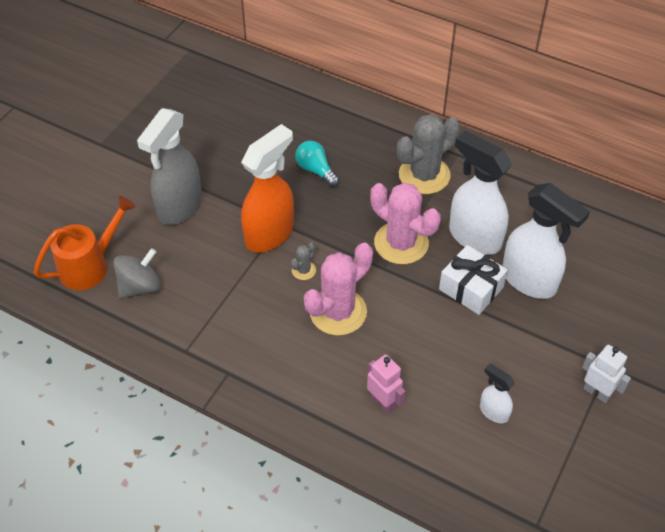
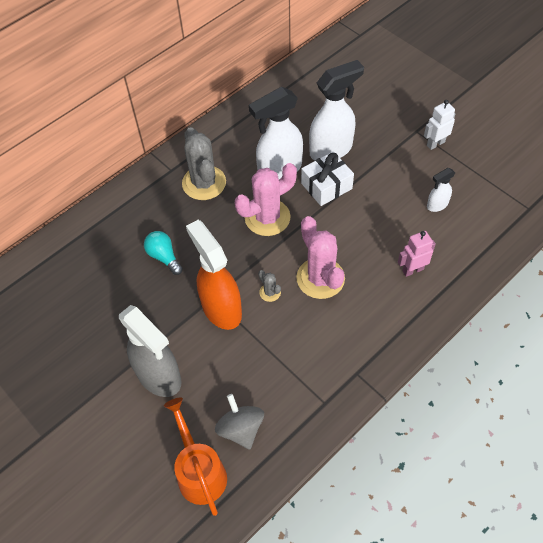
camera: 70 degrees left, 5 degrees up
turquoise light bulb [295,141,339,187] -> turquoise light bulb turned 75 degrees clockwise [144,231,183,275]

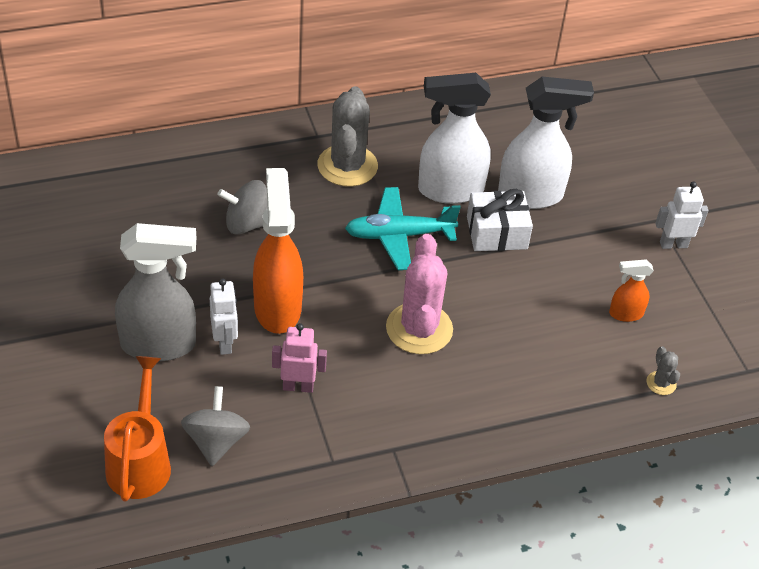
camera: 20 degrees right, 10 degrees down
grey spray bottle [119,305,182,397] -> grey spray bottle turned 75 degrees counterclockwise [115,223,196,362]
turquoise light bulb [144,231,183,275] -> grey spinning top [217,180,267,235]
pink cactus [235,163,297,236] -> turquoise plane [345,187,461,270]
grey cactus [258,270,281,302] -> grey cactus moved to [646,346,680,395]
pink robot [398,231,436,277] -> pink robot moved to [272,323,327,393]
white spray bottle [427,168,455,212] -> orange spray bottle [609,260,654,322]
none -> white robot [210,279,238,355]

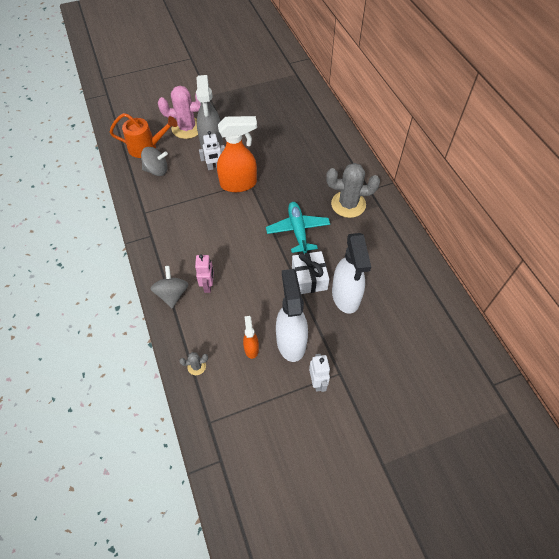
camera: 90 degrees right, 10 degrees up
grey spinning top [217,180,267,235] -> grey spinning top moved to [150,266,189,308]
pink robot [272,323,327,393] -> pink robot moved to [195,254,214,293]
pink cactus [386,234,453,354] -> pink cactus moved to [158,86,201,139]
white spray bottle [418,73,491,204] -> white spray bottle moved to [276,269,308,362]

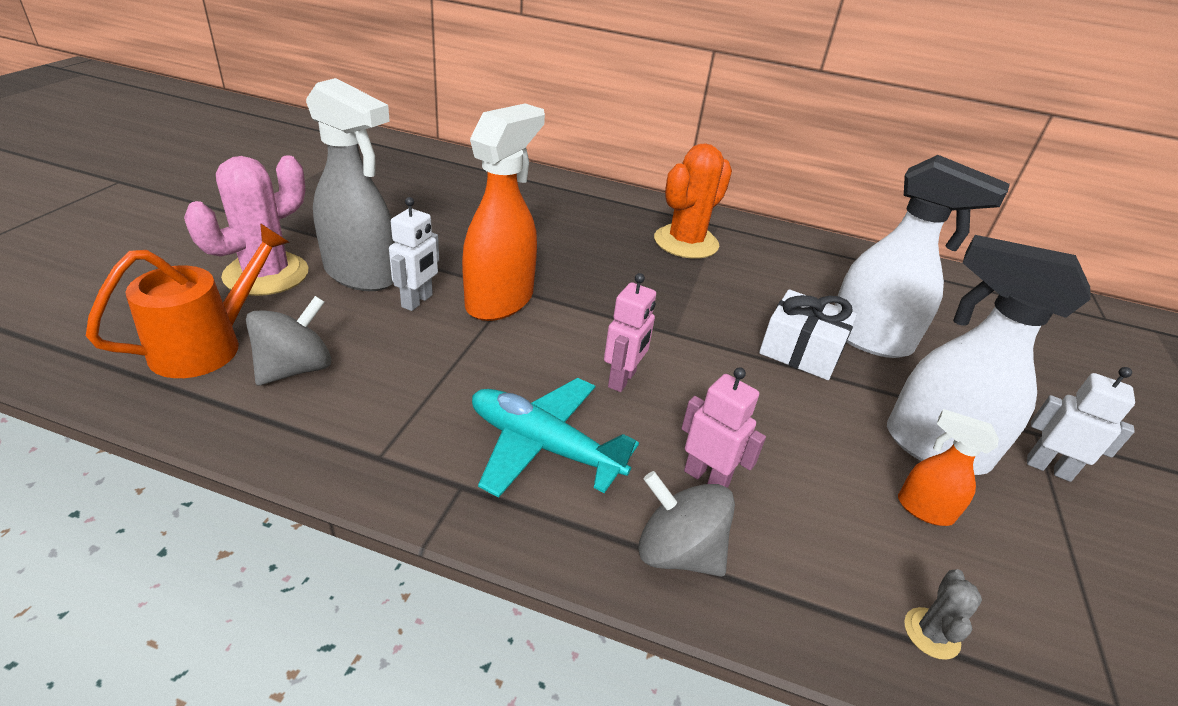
camera: 55 degrees left, 20 degrees down
turquoise plane [266,202,330,254] -> turquoise plane moved to [472,378,639,498]
grey cactus [326,163,380,218] -> orange cactus [654,143,732,259]
none -> pink robot [604,273,656,392]

